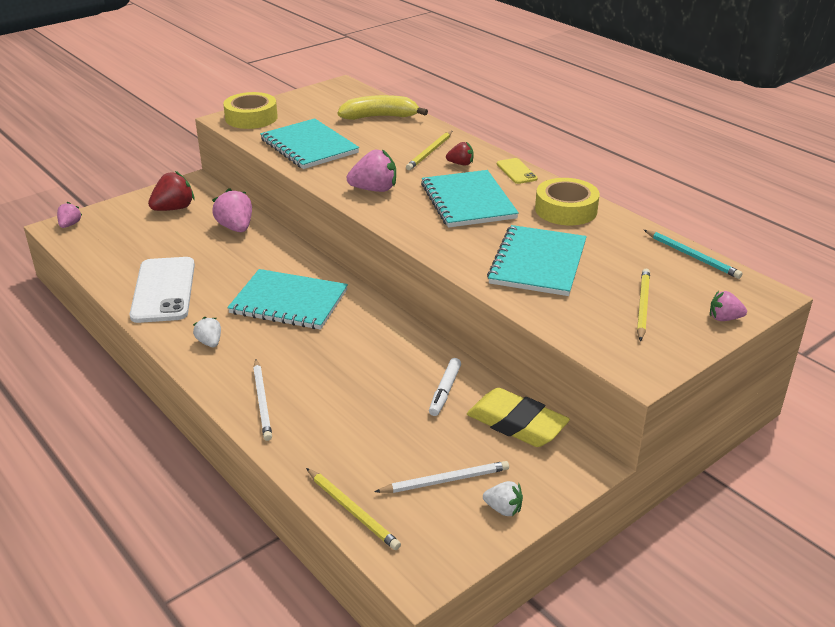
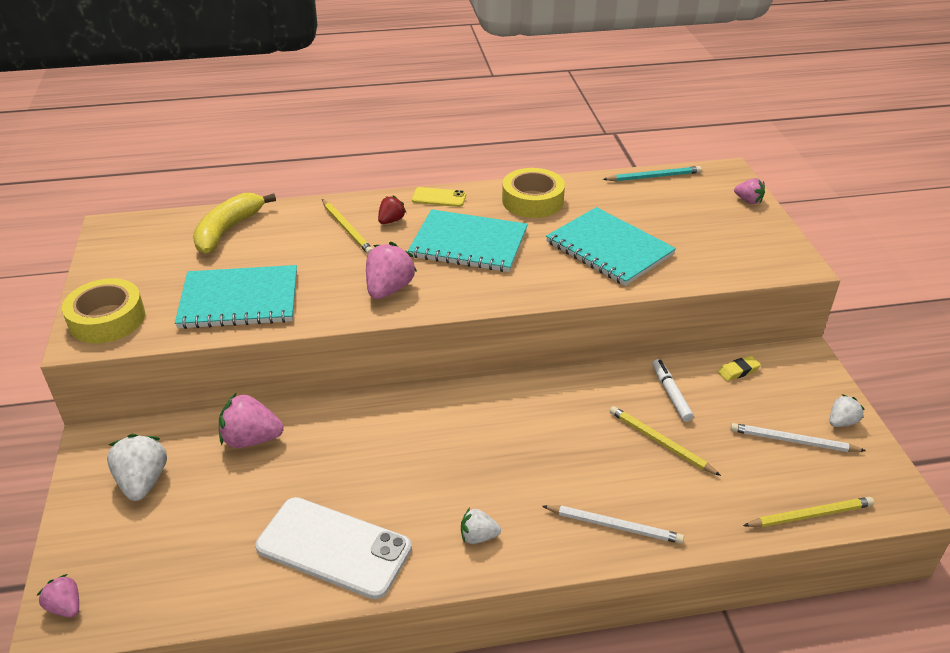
camera: 60 degrees left, 5 degrees up
red strawberry [148,171,195,211] -> white strawberry [107,434,167,501]
turquoise notebook [227,269,348,330] -> none
white pencil [374,461,509,493] -> white pencil turned 90 degrees counterclockwise [730,423,866,452]
white marker [429,358,461,416] -> white marker turned 150 degrees counterclockwise [652,359,694,422]
yellow eraser [467,388,570,447] -> yellow eraser [718,356,761,381], size x0.45
yellow pencil [637,269,650,341] -> yellow pencil moved to [610,406,721,476]
pink strawberry [710,291,747,321] -> pink strawberry turned 90 degrees counterclockwise [734,178,765,204]

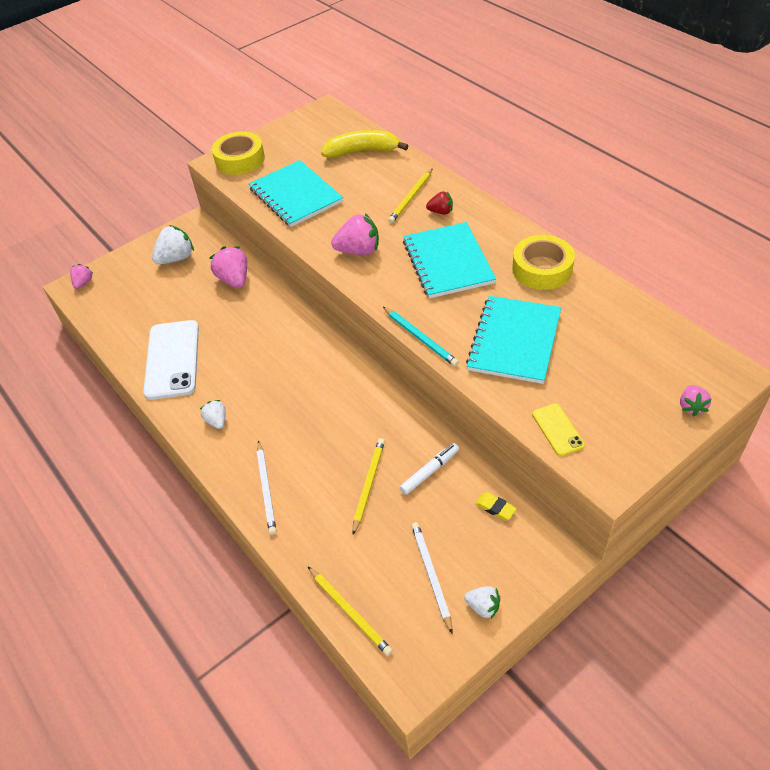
camera: 65 degrees right, 10 degrees up
yellow phone [412,187,466,207] -> yellow phone moved to [532,403,585,456]
turquoise pencil [603,166,702,181] -> turquoise pencil moved to [383,307,459,367]

